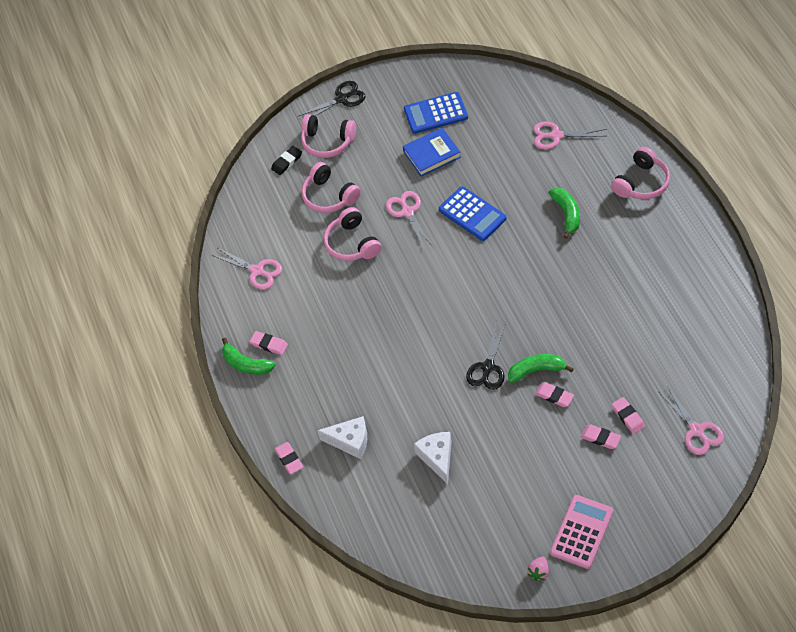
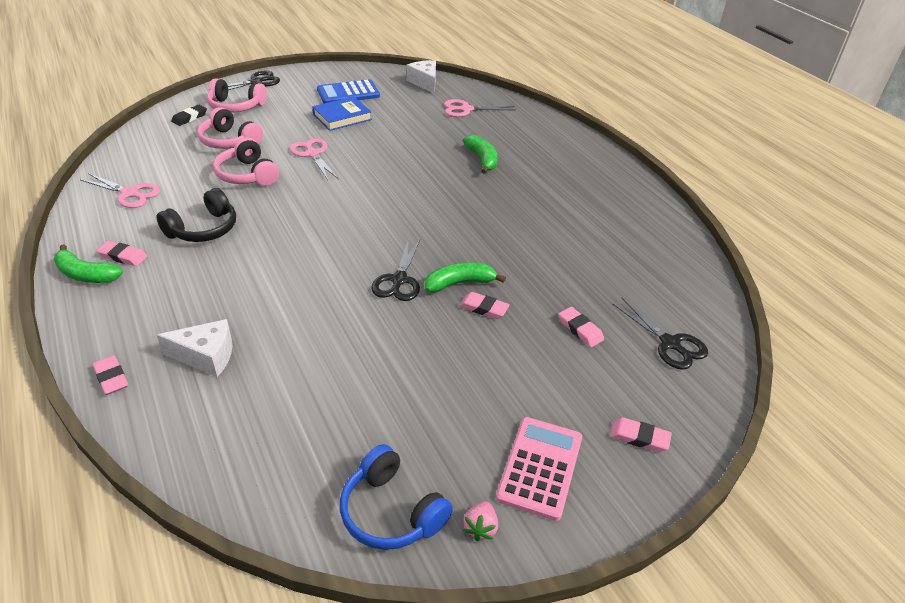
camera: 15 degrees left, 15 degrees down
white cheese [414,432,452,484] -> white cheese moved to [407,60,436,94]
blue calculator [439,186,507,241] -> none
pink eraser [581,424,621,449] -> pink eraser moved to [610,417,672,452]
pink headphones [611,147,670,199] -> none
pink scissors [658,386,724,455] -> black scissors [612,298,708,370]
none -> black headphones [157,188,236,242]
none -> blue headphones [340,444,453,550]

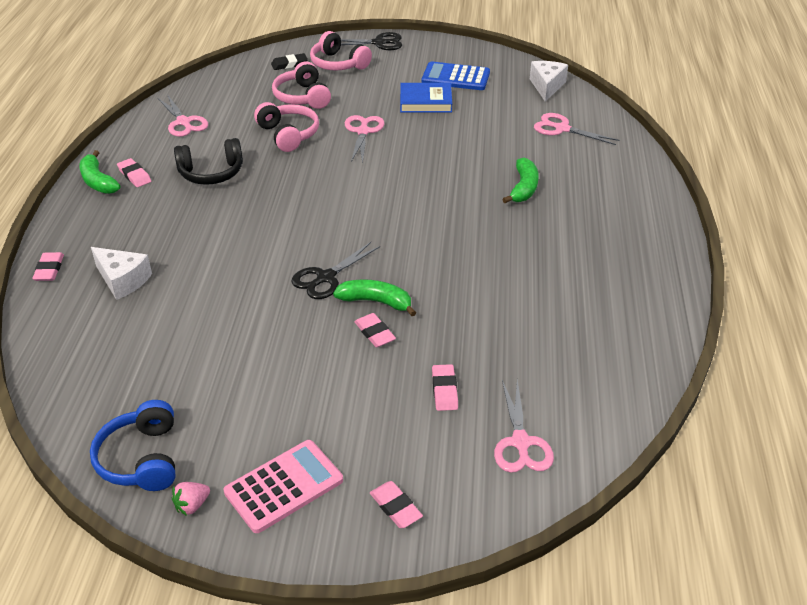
camera: 35 degrees right, 0 degrees up
pink headphones [213,137,279,186] -> pink headphones turned 150 degrees clockwise [254,102,319,152]
black scissors [612,298,708,370] -> pink scissors [494,380,554,473]

